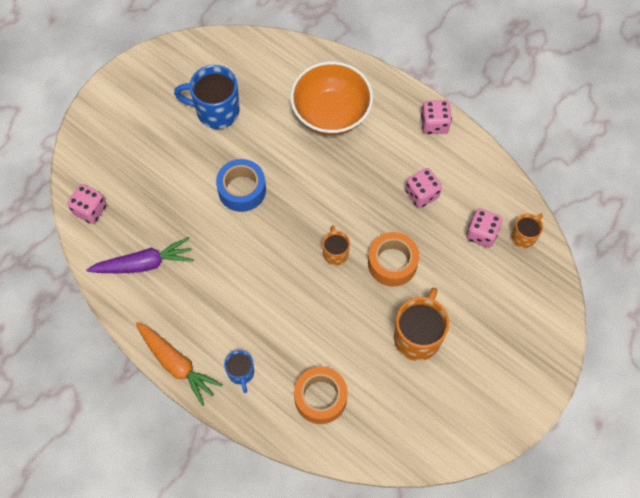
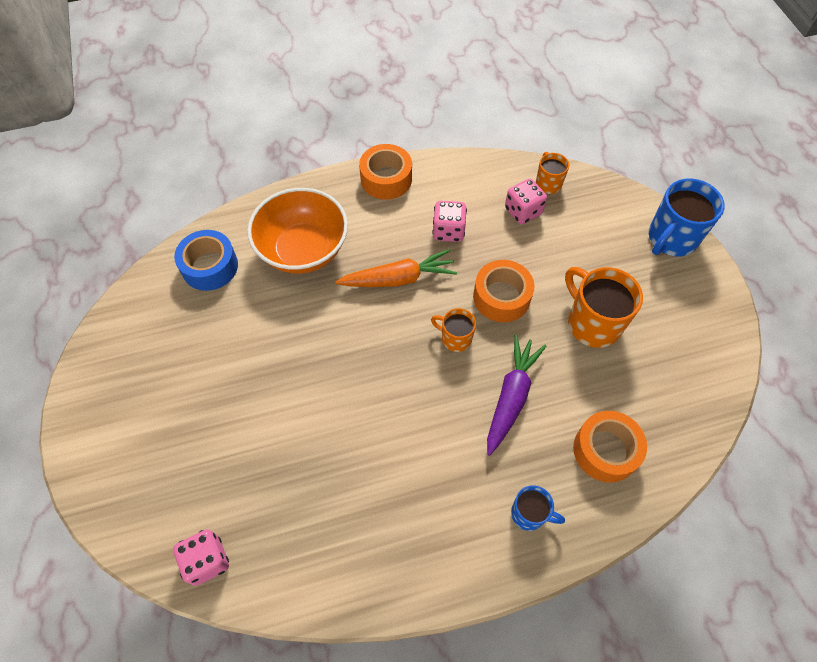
camera: 55 degrees left, 5 degrees down
purple carrot [86,237,194,273] -> purple carrot moved to [487,335,546,456]
orange carrot [136,322,223,406] -> orange carrot moved to [335,249,457,287]
blue mug [174,65,240,129] -> blue mug moved to [649,178,725,257]
blue tape [216,159,266,212] -> blue tape moved to [174,230,238,291]
pink dice [421,100,452,134] -> orange tape [359,144,412,200]

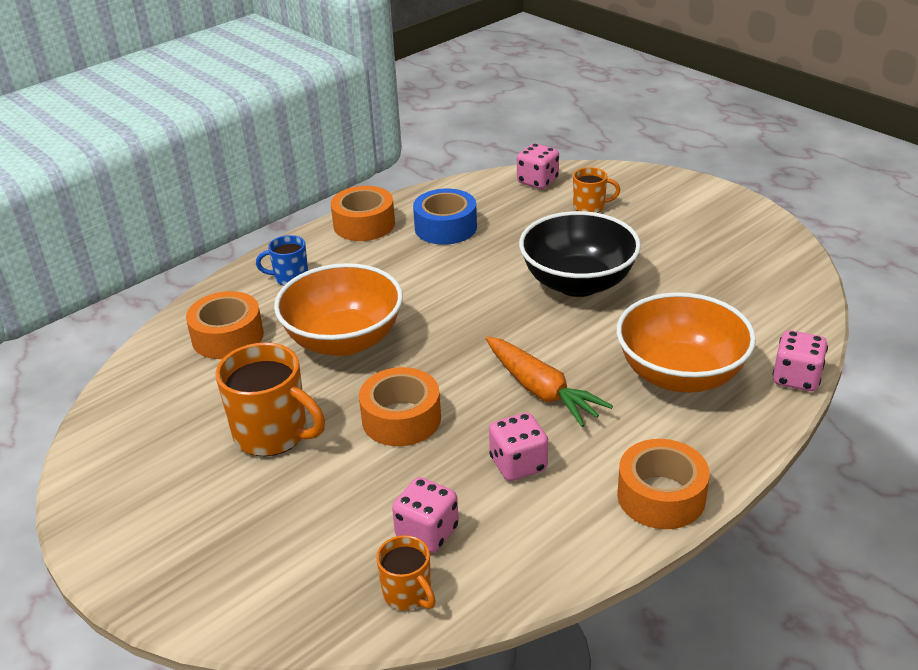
camera: 155 degrees right, 25 degrees down
blue tape [174,230,238,291] -> blue tape moved to [413,189,477,245]
orange carrot [335,249,457,287] -> orange carrot turned 90 degrees counterclockwise [486,336,613,427]
orange mug [431,308,476,352] -> orange mug moved to [573,167,620,213]
purple carrot [487,335,546,456] -> orange bowl [274,263,403,356]
blue mug [649,178,725,257] -> none
none -> orange tape [331,186,395,241]
none -> black bowl [519,211,641,297]
none -> pink dice [772,330,828,391]

